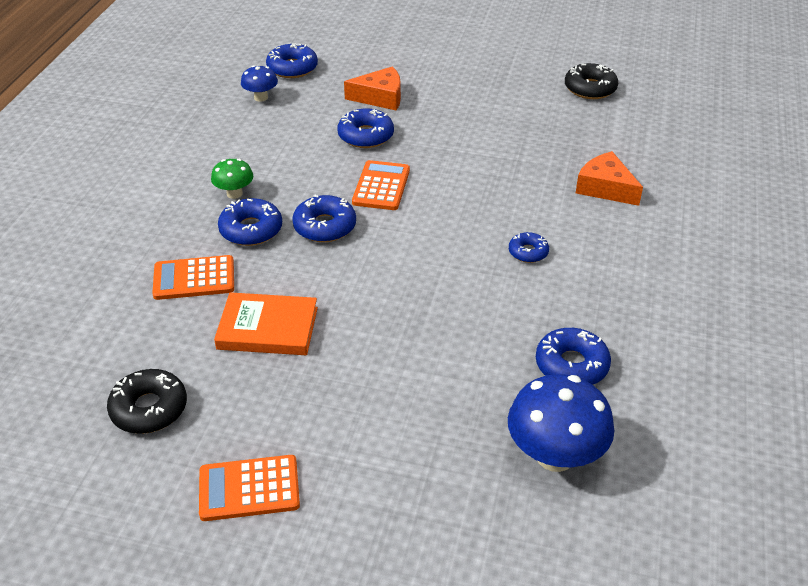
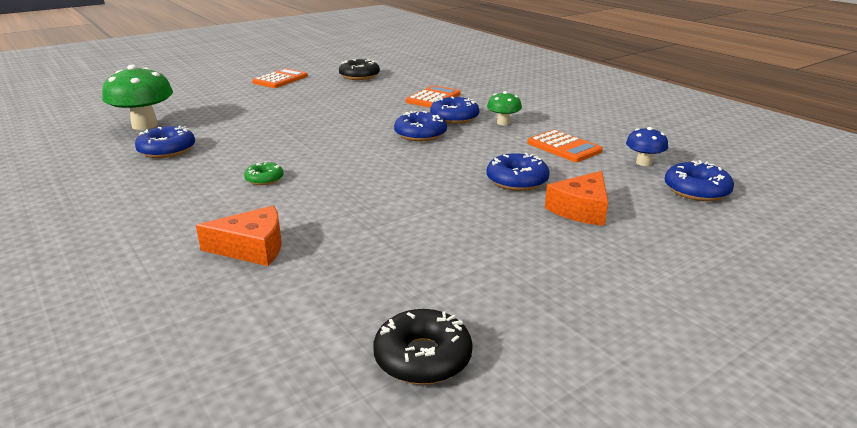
camera: 130 degrees right, 15 degrees down
orange book [214,292,318,355] -> none
orange calculator [352,160,410,210] -> orange calculator moved to [527,130,603,162]
blue mushroom [508,374,615,472] -> green mushroom [102,65,173,130]
blue donut [509,232,549,263] -> green donut [244,161,284,185]

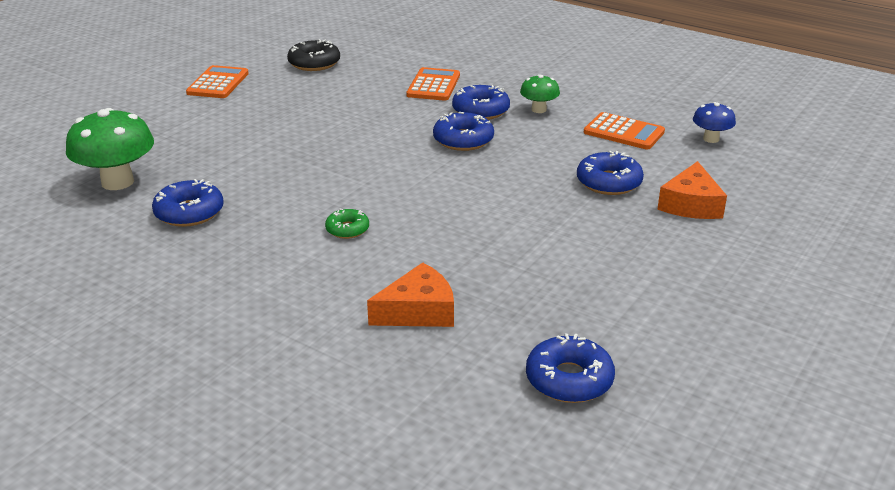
camera: 20 degrees left, 5 degrees up
black donut [373,309,473,385] -> none
blue donut [665,160,734,201] -> blue donut moved to [526,333,615,403]

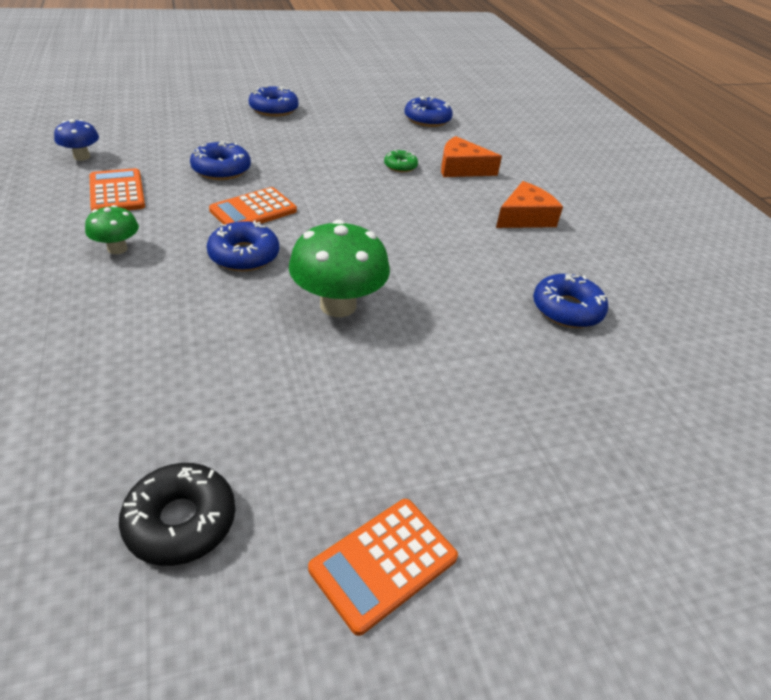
camera: 145 degrees left, 10 degrees up
green mushroom [66,108,154,190] -> green mushroom moved to [289,220,390,317]
green donut [325,208,369,239] -> green donut moved to [384,150,418,172]
orange calculator [406,67,460,101] -> orange calculator moved to [209,187,297,225]
blue donut [452,85,510,120] -> blue donut moved to [249,86,298,117]
orange cheese [657,161,727,219] -> orange cheese moved to [496,181,563,228]

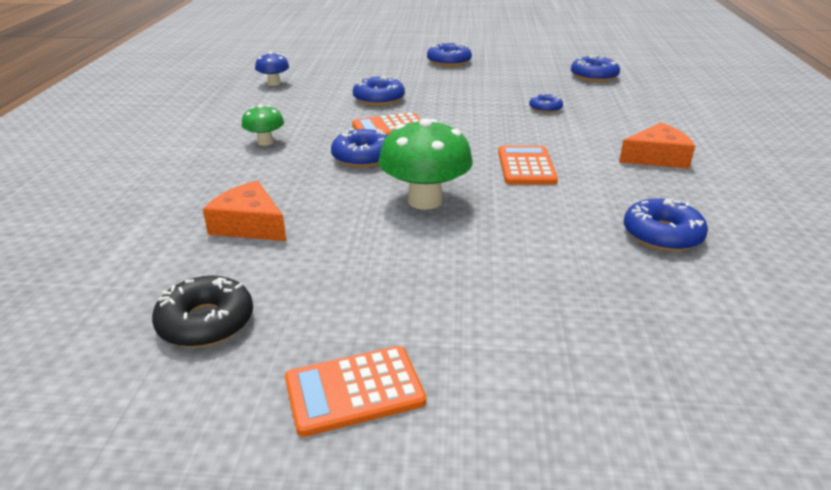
camera: 25 degrees right, 10 degrees down
orange calculator [90,168,145,211] -> orange calculator moved to [498,146,558,185]
green donut [384,150,418,172] -> blue donut [529,94,563,113]
orange cheese [441,136,502,177] -> orange cheese moved to [203,181,286,241]

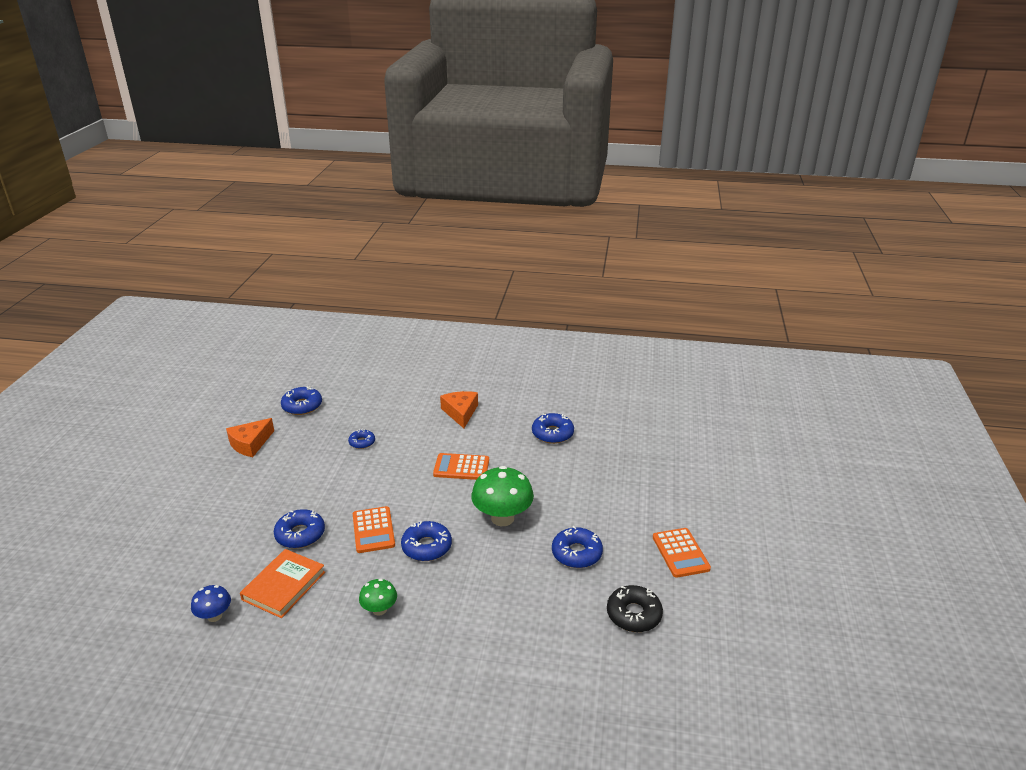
camera: 85 degrees left, 0 degrees up
orange cheese [203,181,286,241] -> orange cheese moved to [226,418,274,457]
blue donut [427,42,472,67] -> blue donut moved to [552,526,603,568]
none -> orange book [240,549,325,618]

